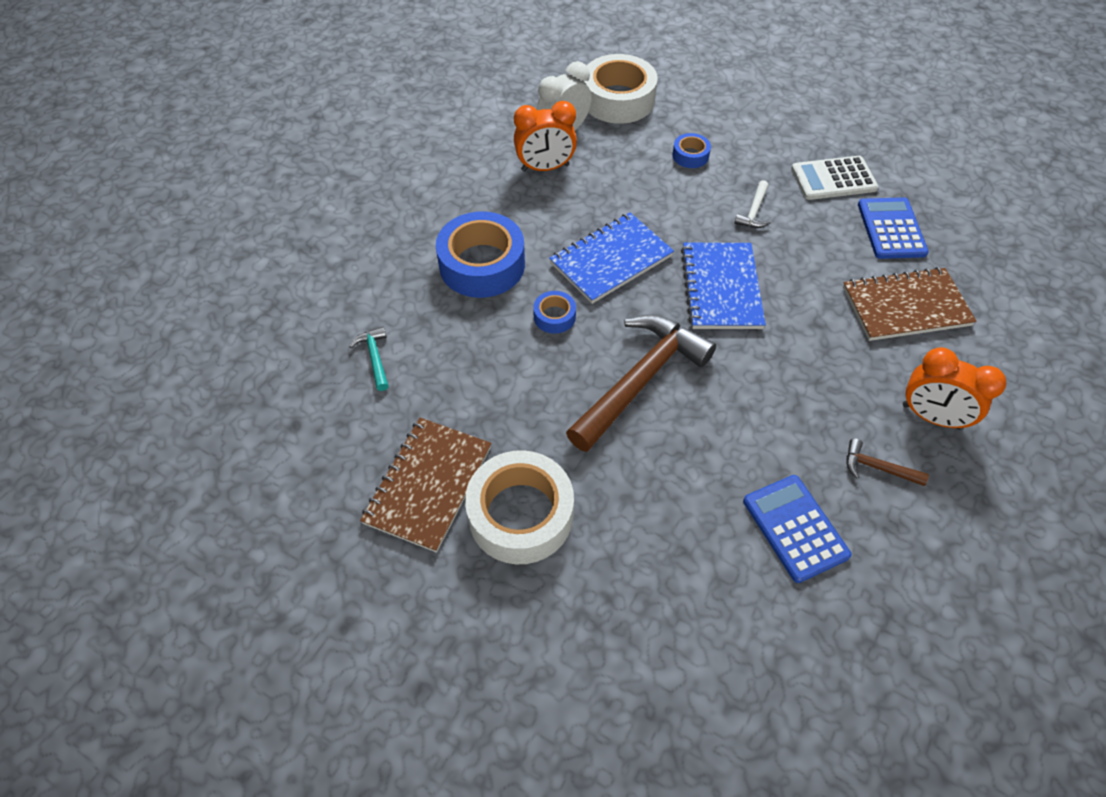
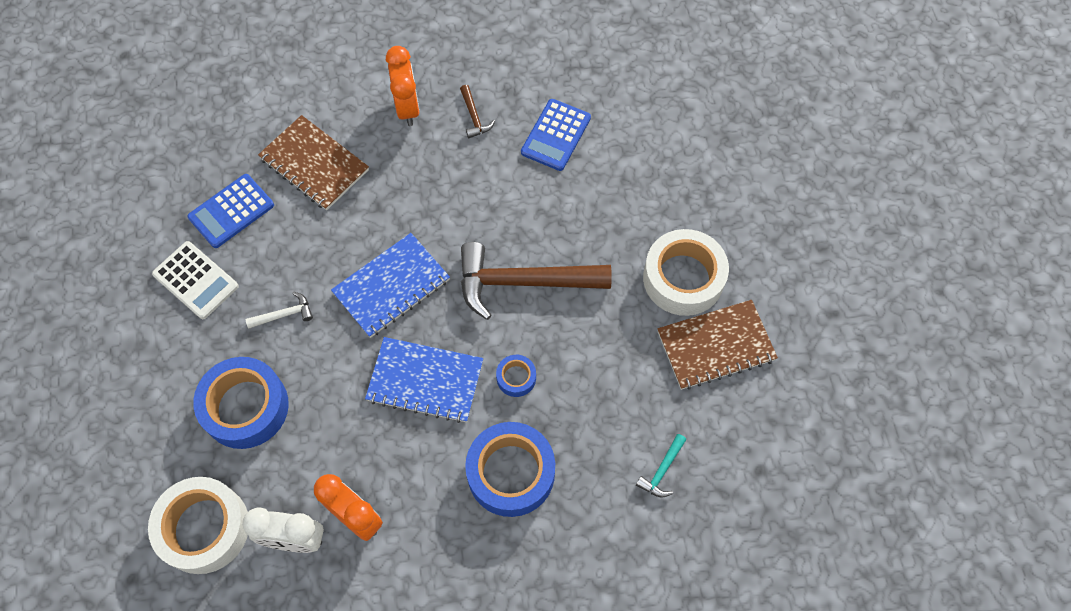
camera: 130 degrees left, 10 degrees up
blue tape [672,133,711,168] -> blue tape [193,357,289,449], size x2.13

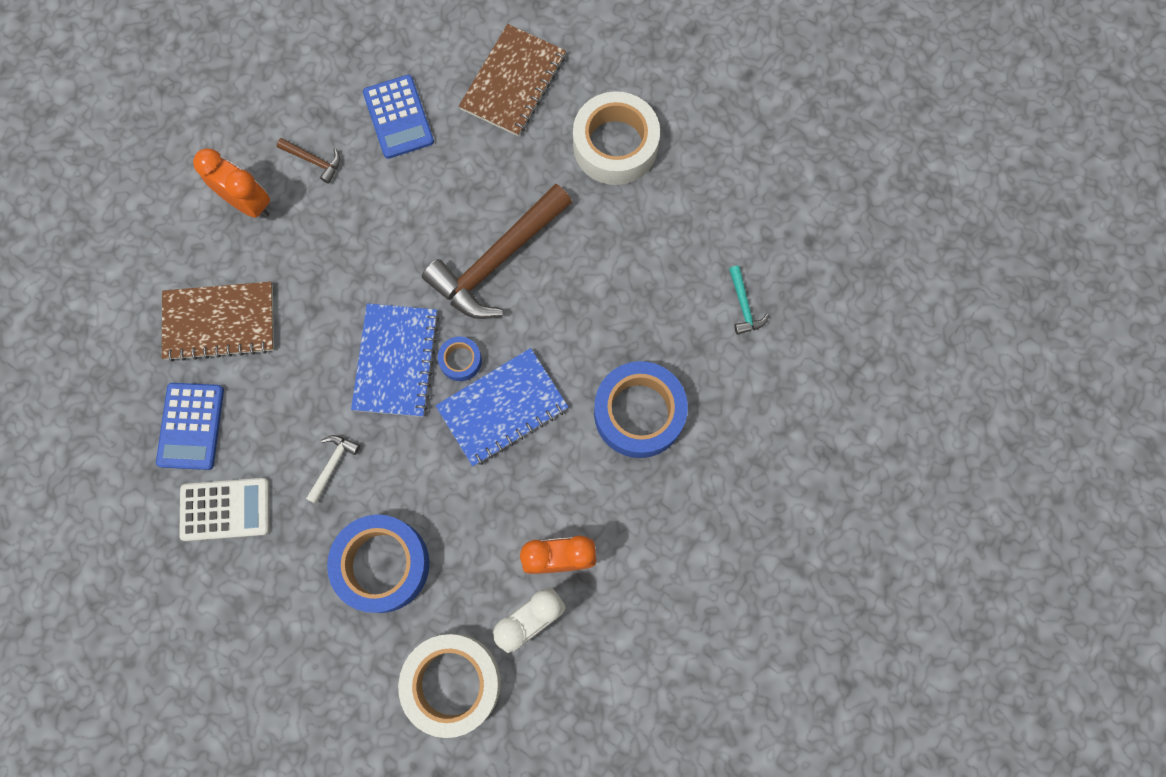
camera: 45 degrees left, 10 degrees up
blue tape [496,355,536,397] -> blue tape moved to [438,337,482,381]
brown notebook [657,300,778,390] -> brown notebook moved to [459,24,566,136]

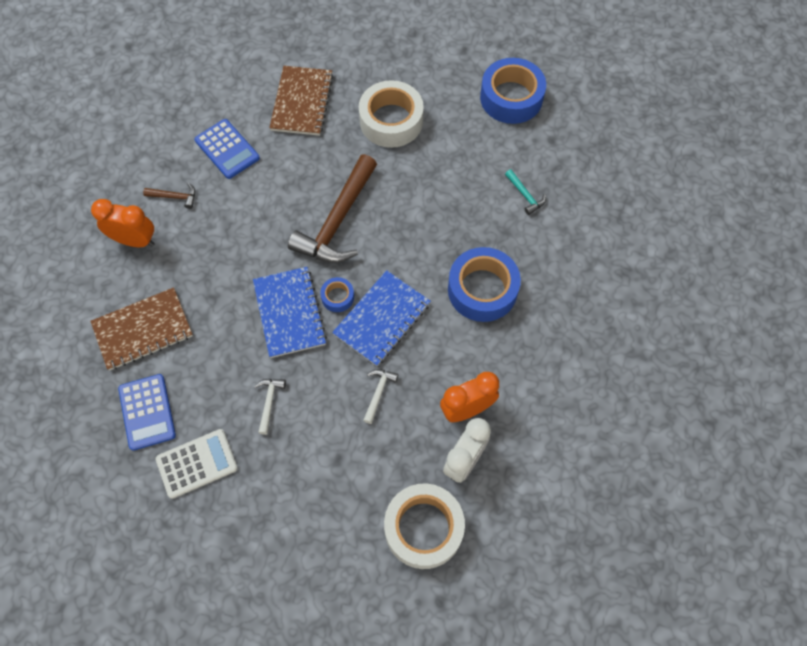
camera: 20 degrees left, 10 degrees down
blue tape [327,514,430,613] -> blue tape moved to [480,58,546,124]
none -> white hammer [363,369,398,424]

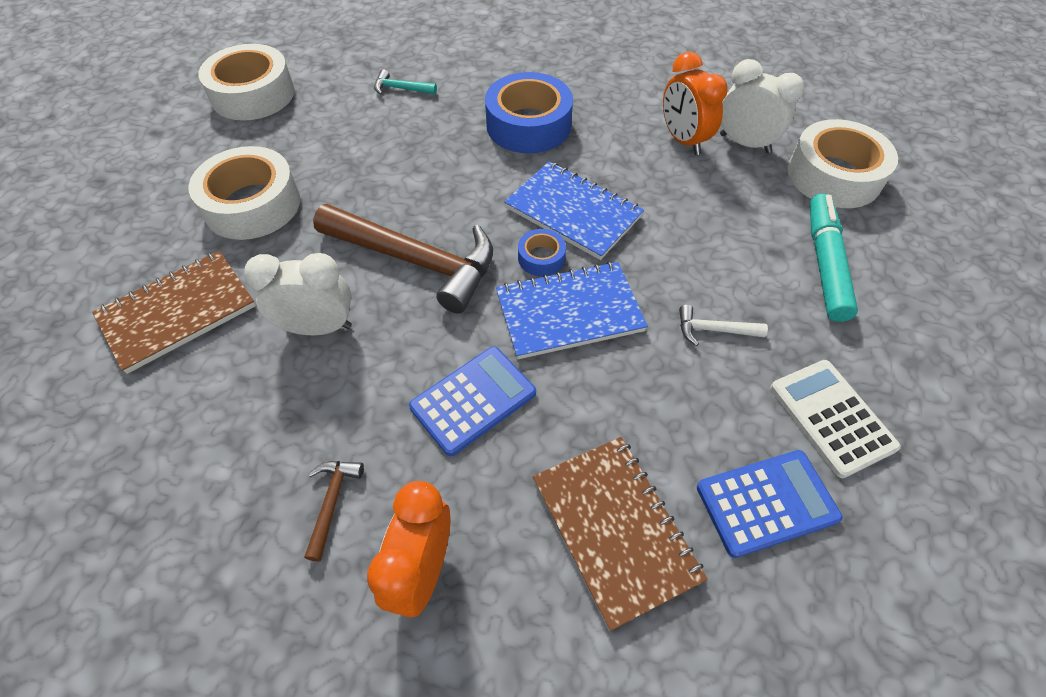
camera: 90 degrees left, 10 degrees down
blue calculator [194,119,260,179] -> blue calculator moved to [409,347,536,456]
brown notebook [269,66,334,136] -> brown notebook turned 45 degrees counterclockwise [92,251,256,374]
white hammer [363,369,398,424] -> none
blue tape [480,58,546,124] -> white tape [198,44,295,121]
turquoise hammer [505,169,546,215] -> turquoise hammer turned 135 degrees counterclockwise [374,69,437,95]
none -> white clock [244,253,352,335]
none -> turquoise marker [810,193,858,322]

